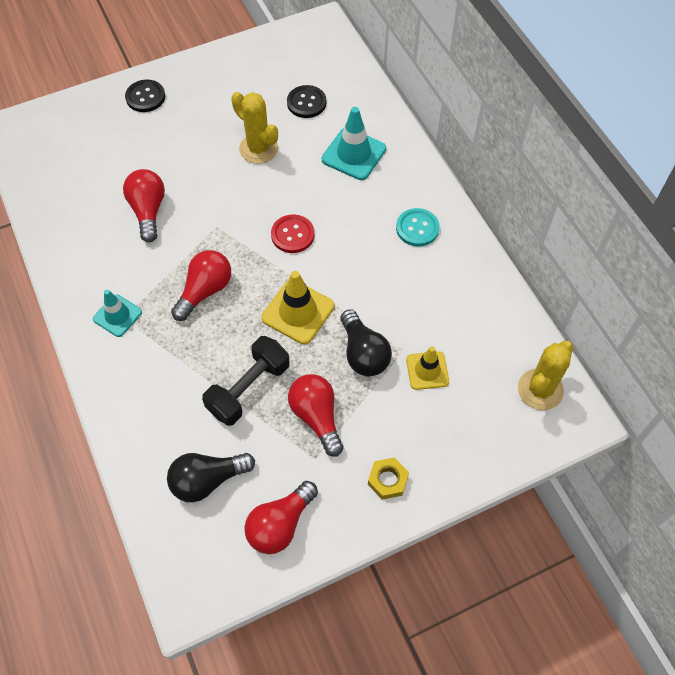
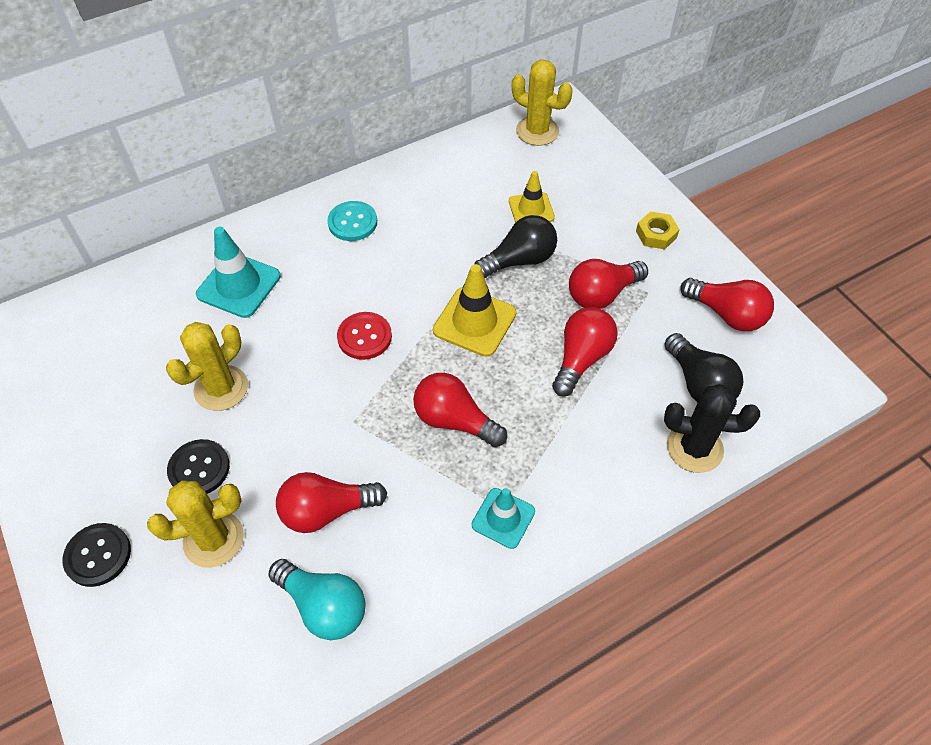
camera: 95 degrees left, 5 degrees down
black dumbbell [202,336,289,426] -> red light bulb [552,307,618,397]
black button [287,85,326,118] -> black button moved to [167,439,230,494]
none -> yellow cactus [147,480,244,568]
none -> turquoise light bulb [268,559,366,640]
none -> black cactus [664,384,760,473]

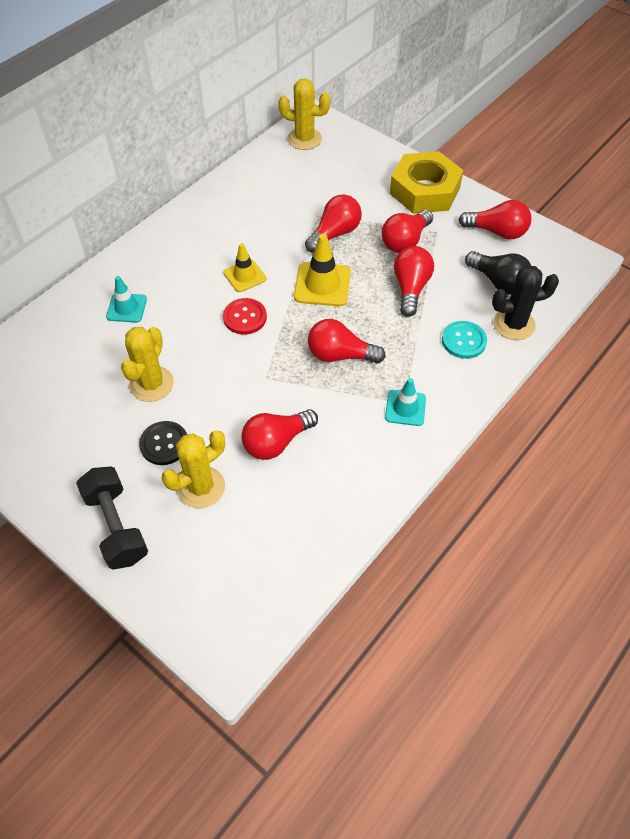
camera: 20 degrees left, 0 degrees up
black button [63,523,131,587] -> black dumbbell [76,466,148,570]
turquoise traffic cone [196,227,281,318] -> turquoise traffic cone [106,276,147,323], size x0.65
turquoise light bulb [268,559,366,640] -> none
turquoise button [327,201,377,241] -> turquoise button moved to [442,321,487,359]
black light bulb [474,215,557,278] -> red light bulb [305,194,362,253]
yellow traffic cone [509,171,555,223] -> yellow traffic cone moved to [223,243,266,292]
yellow nut [636,211,680,249] -> yellow nut [390,151,463,214], size x2.27

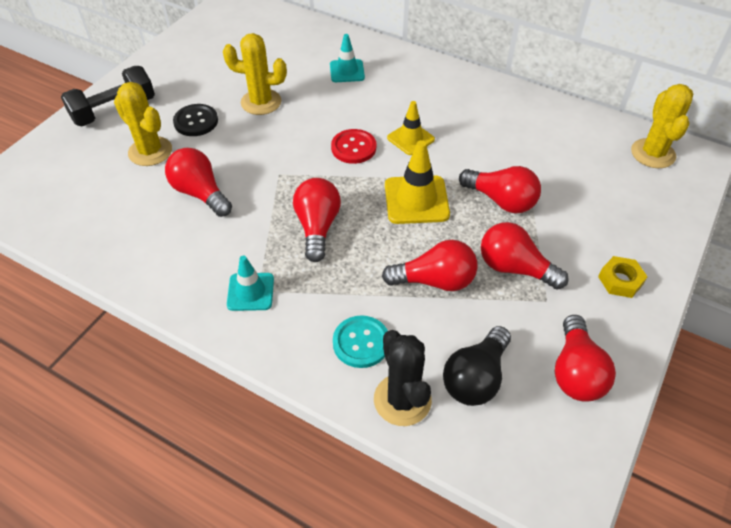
camera: 80 degrees right, 5 degrees down
yellow nut [390,151,463,214] -> yellow nut [598,256,647,298], size x0.44

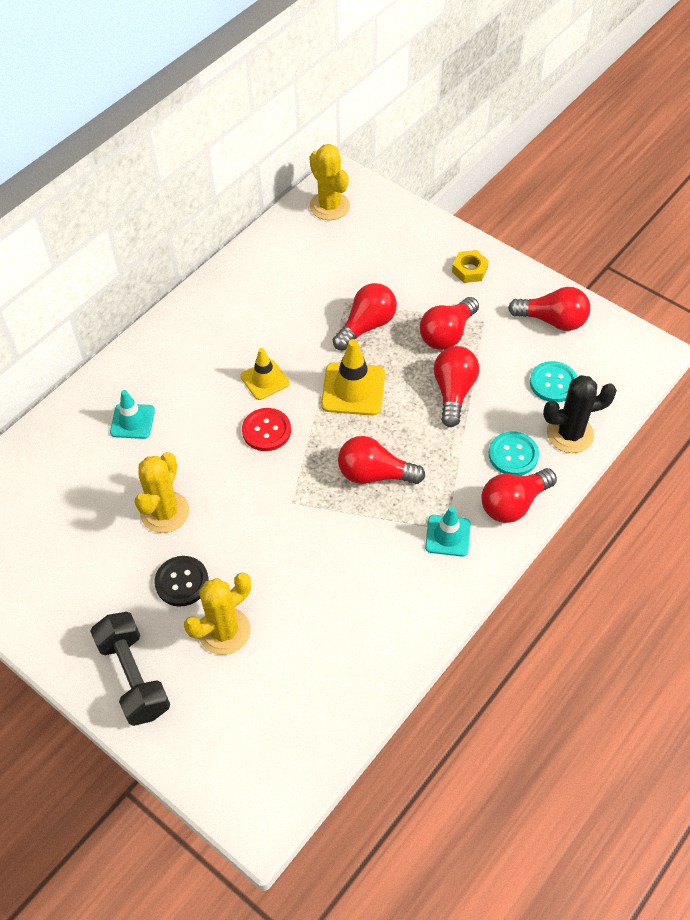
camera: 80 degrees left, 5 degrees up
red light bulb [165,148,232,217] -> red light bulb moved to [481,468,557,523]
black light bulb [443,326,511,406] -> turquoise button [530,361,577,403]
yellow cactus [631,84,693,168] -> yellow cactus turned 45 degrees clockwise [309,144,350,220]

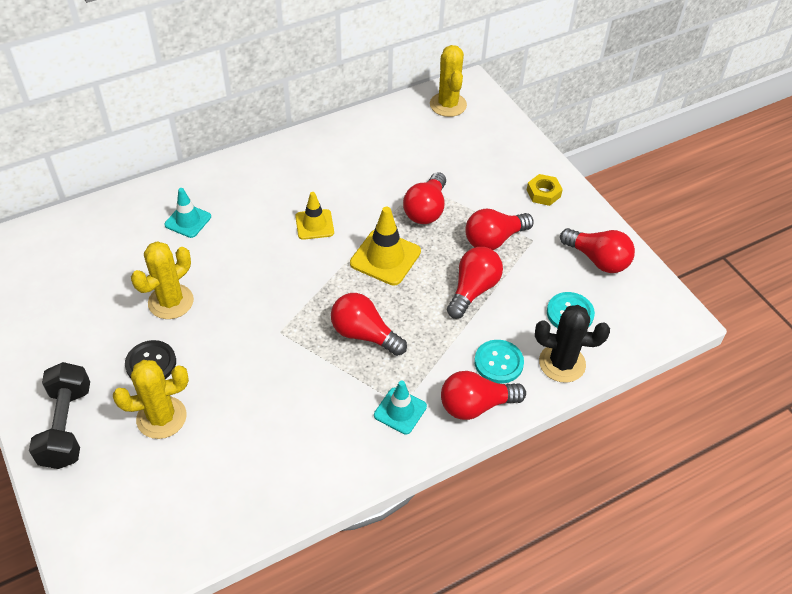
camera: 20 degrees right, 5 degrees down
red button [242,408,291,451] -> none
red light bulb [333,283,397,351] -> red light bulb turned 135 degrees clockwise [403,172,446,224]

